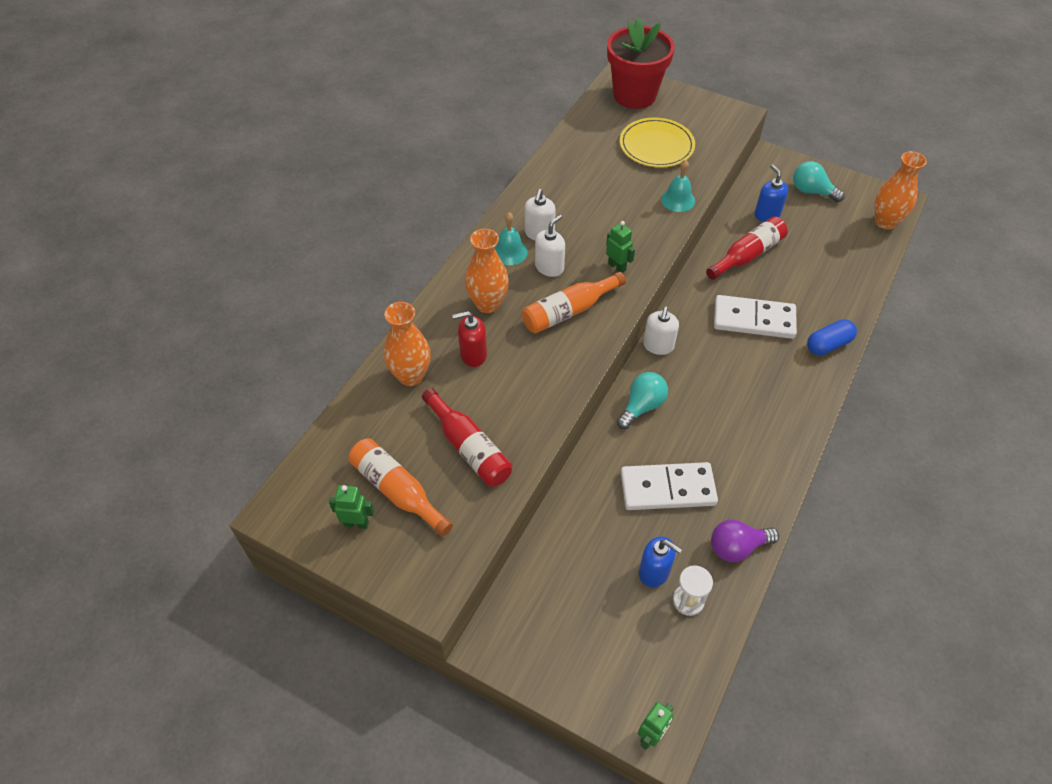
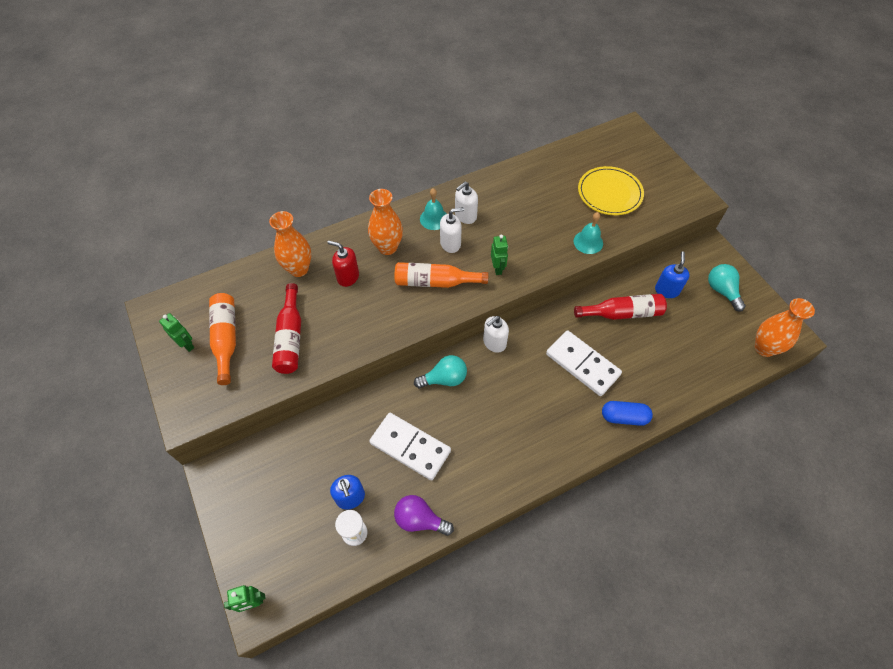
camera: 35 degrees right, 5 degrees up
red flower pot [607,17,675,109] -> none

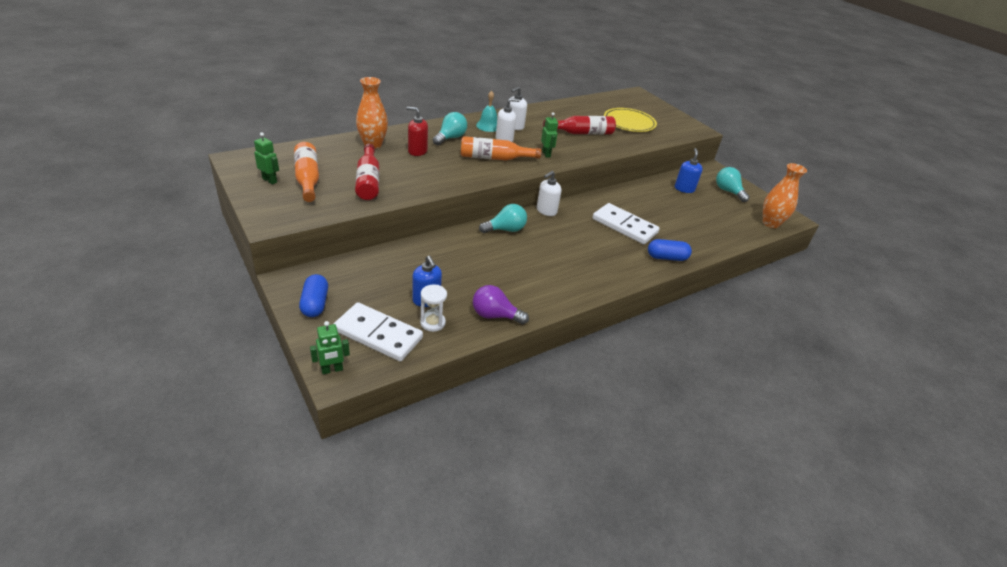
camera: 10 degrees left, 20 degrees down
orange vase [368,189,403,255] -> turquoise light bulb [433,112,467,145]
white domino [369,413,451,480] -> white domino moved to [334,302,423,361]
turquoise bell [574,212,603,254] -> none
red bottle [574,294,667,320] -> red bottle moved to [543,116,616,135]
none -> blue capsule [299,274,328,317]

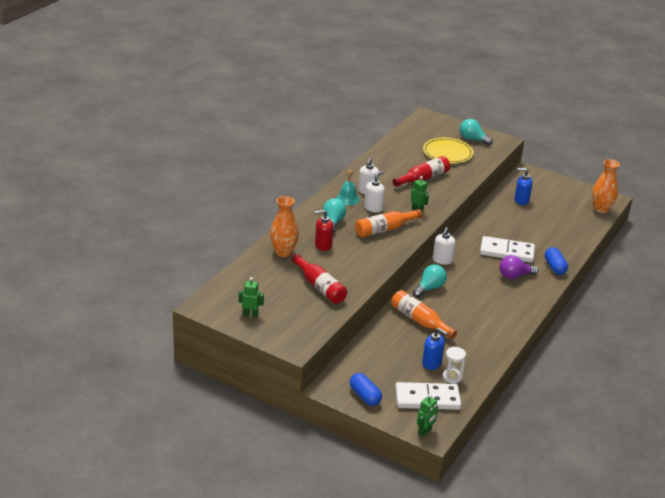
camera: 25 degrees left, 5 degrees down
orange bottle [294,142,319,202] -> orange bottle moved to [392,290,457,339]
purple light bulb [473,285,529,324] -> purple light bulb moved to [499,255,539,279]
blue capsule [648,239,692,261] -> blue capsule turned 75 degrees counterclockwise [545,247,568,275]
blue soap dispenser [675,148,703,193] -> blue soap dispenser turned 60 degrees counterclockwise [514,168,533,205]
turquoise light bulb [716,167,750,202] -> turquoise light bulb moved to [460,119,493,145]

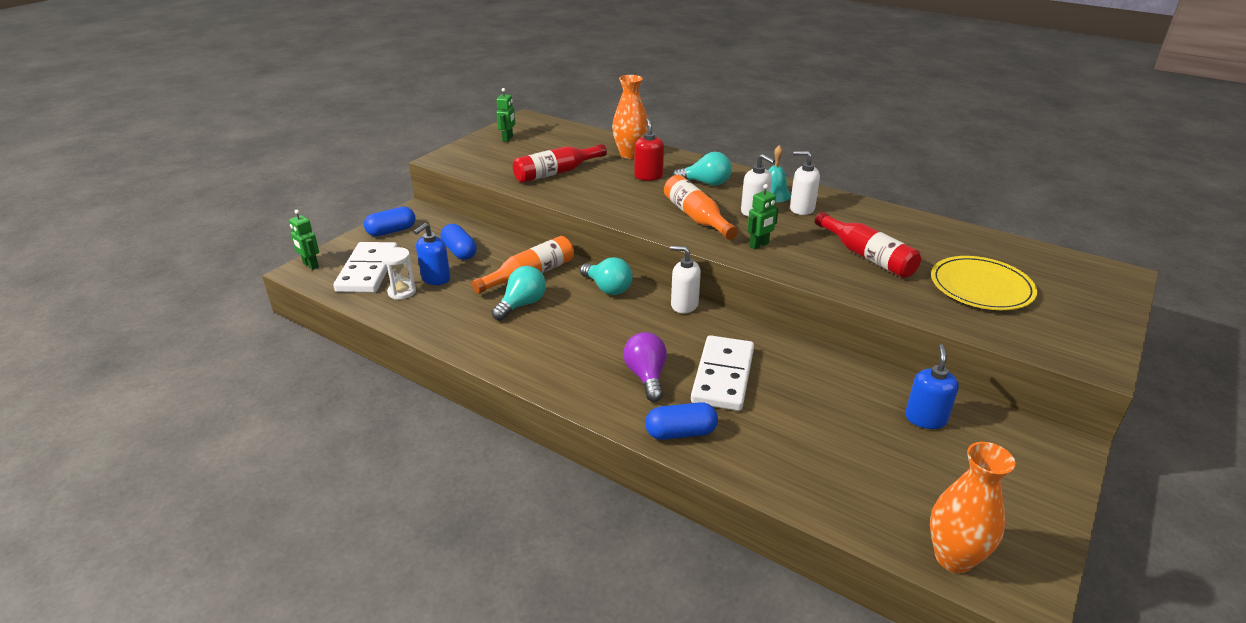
camera: 95 degrees right, 0 degrees up
turquoise light bulb [460,119,493,145] -> turquoise light bulb moved to [492,266,546,320]
none -> blue capsule [441,224,477,260]

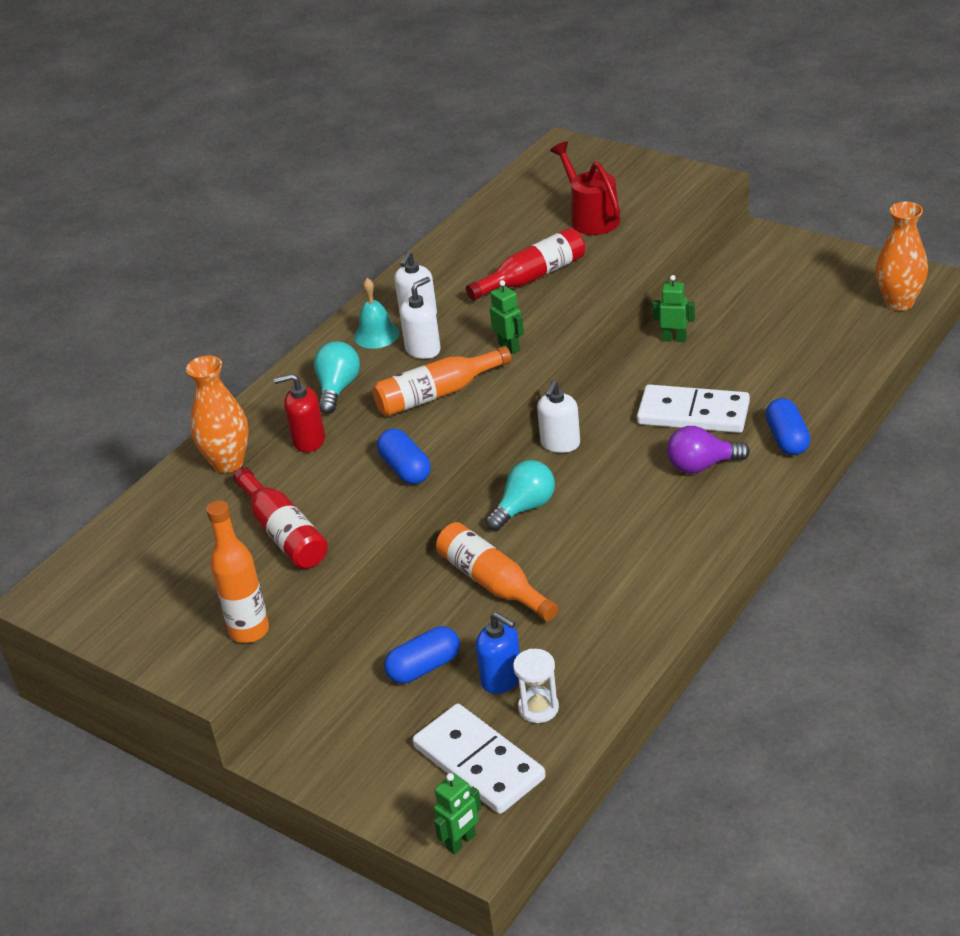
camera: 85 degrees left, 5 degrees up
white domino [333,242,398,293] -> white domino turned 45 degrees clockwise [413,704,546,814]
blue capsule [364,207,415,236] -> blue capsule moved to [377,429,431,484]
turquoise light bulb [492,266,546,320] -> none
green robot [496,88,515,142] -> green robot moved to [653,275,695,342]
blue soap dispenser [905,344,959,429] -> none
yellow plate [931,256,1037,310] -> red watering can [550,142,620,235]
none -> orange bottle [206,500,269,643]

